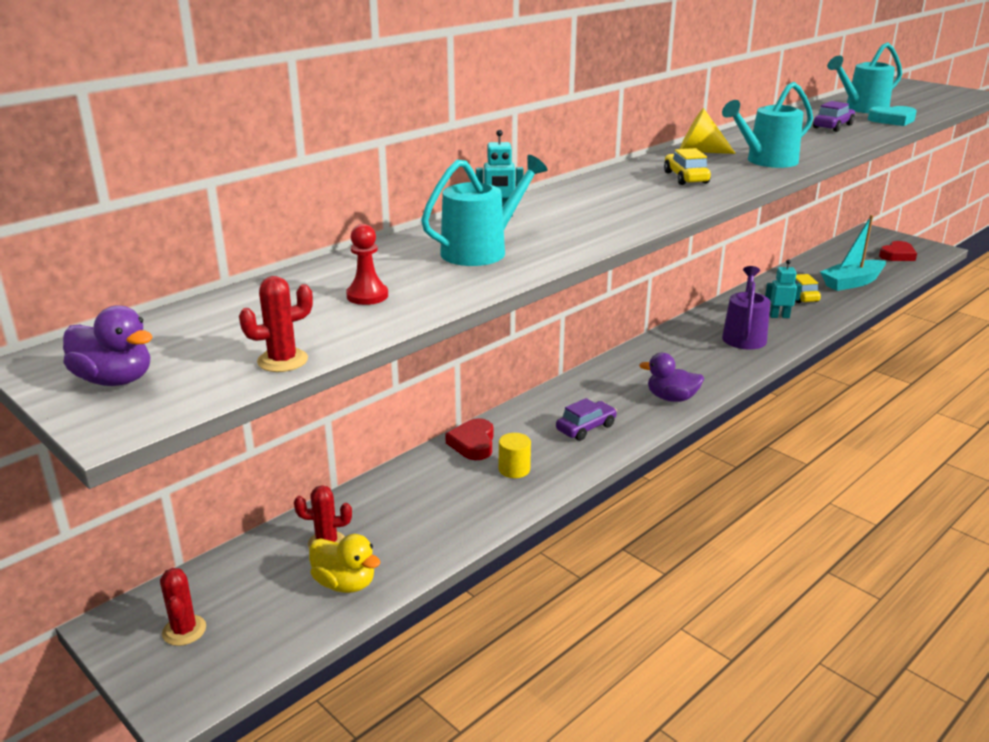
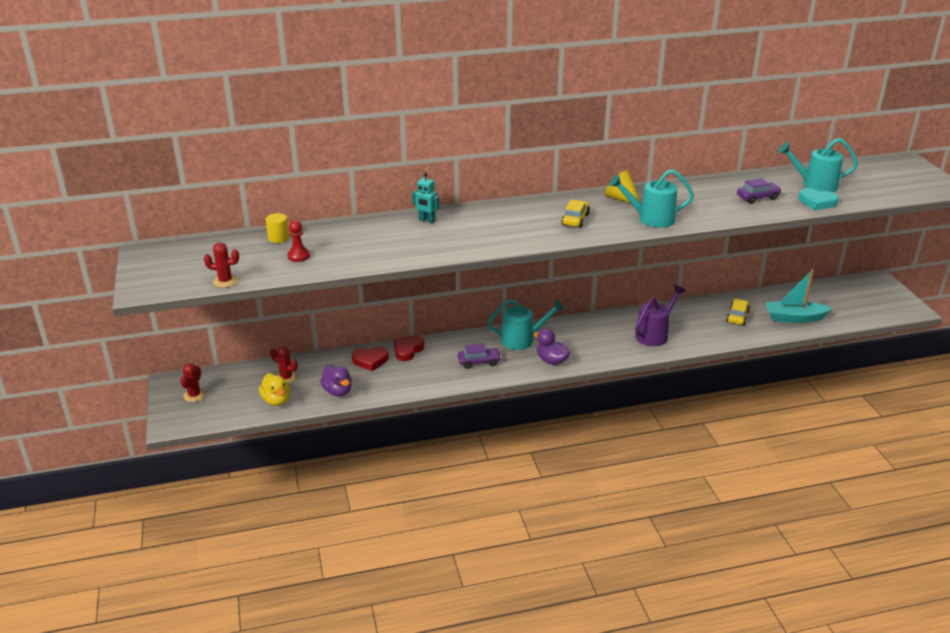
camera: 30 degrees right, 5 degrees up
purple duck [63,305,153,386] -> purple duck moved to [320,365,352,396]
turquoise watering can [421,155,548,266] -> turquoise watering can moved to [487,299,564,350]
yellow cylinder [499,433,531,478] -> yellow cylinder moved to [265,213,289,243]
turquoise robot [765,260,802,318] -> none
red heart [879,241,917,261] -> red heart moved to [352,347,389,371]

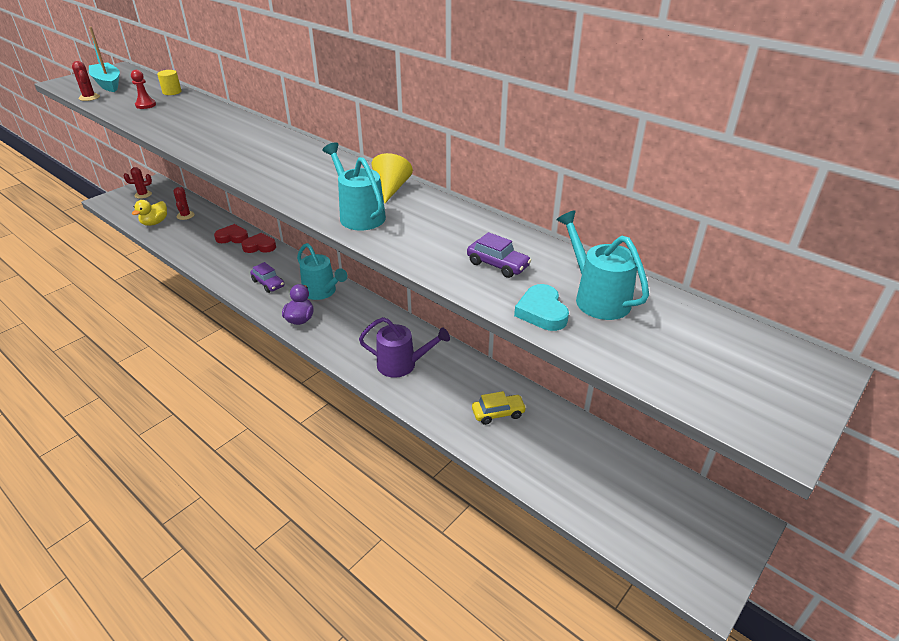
camera: 55 degrees right, 5 degrees up
purple duck [320,365,352,396] -> none
red heart [352,347,389,371] -> red heart turned 135 degrees clockwise [214,224,248,243]
turquoise robot [412,173,439,223] -> none
yellow car [561,200,590,228] -> none
turquoise boat [765,269,832,323] -> turquoise boat moved to [89,27,120,92]

